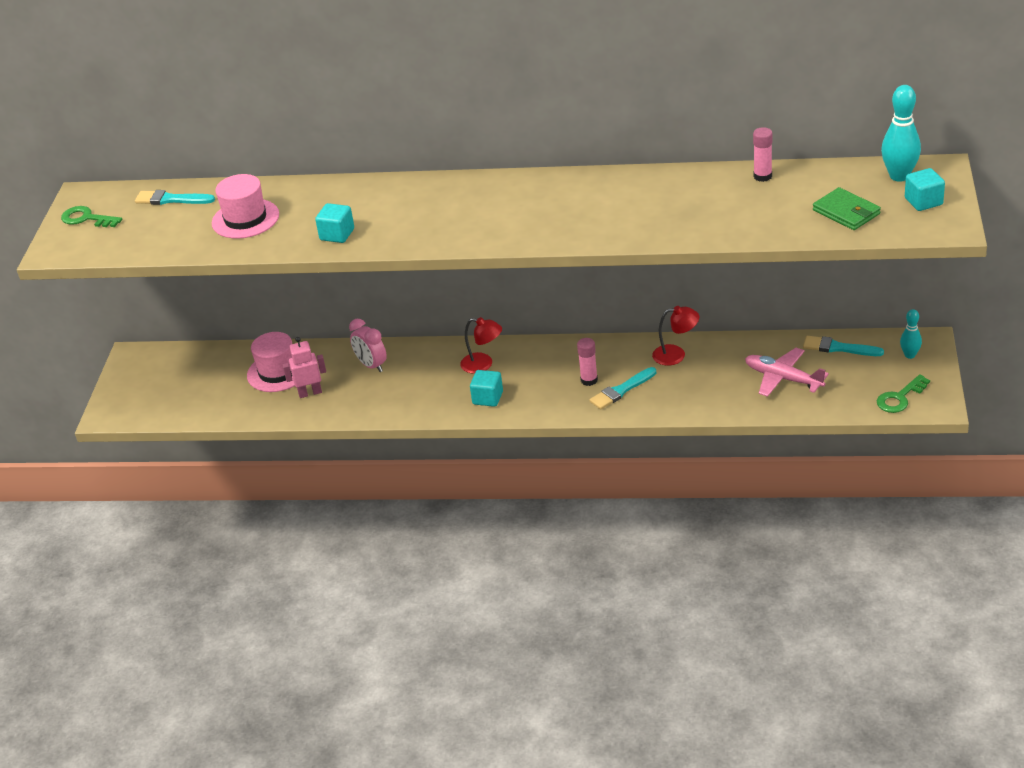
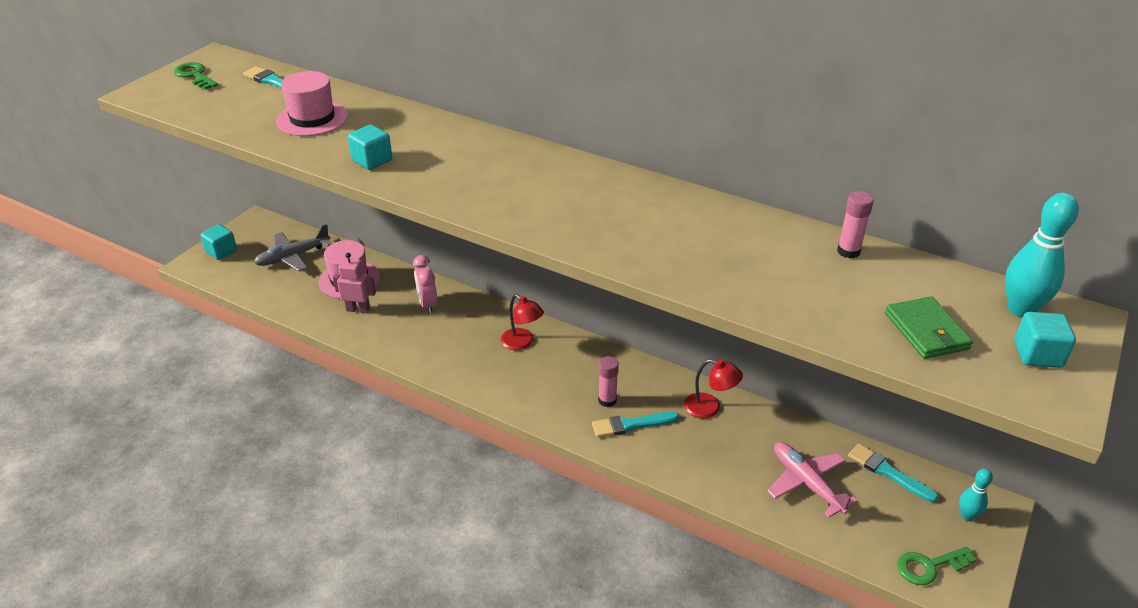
camera: 20 degrees right, 0 degrees up
turquoise cube [470,370,503,407] -> turquoise cube moved to [200,224,237,260]
none -> grey plane [254,224,332,271]

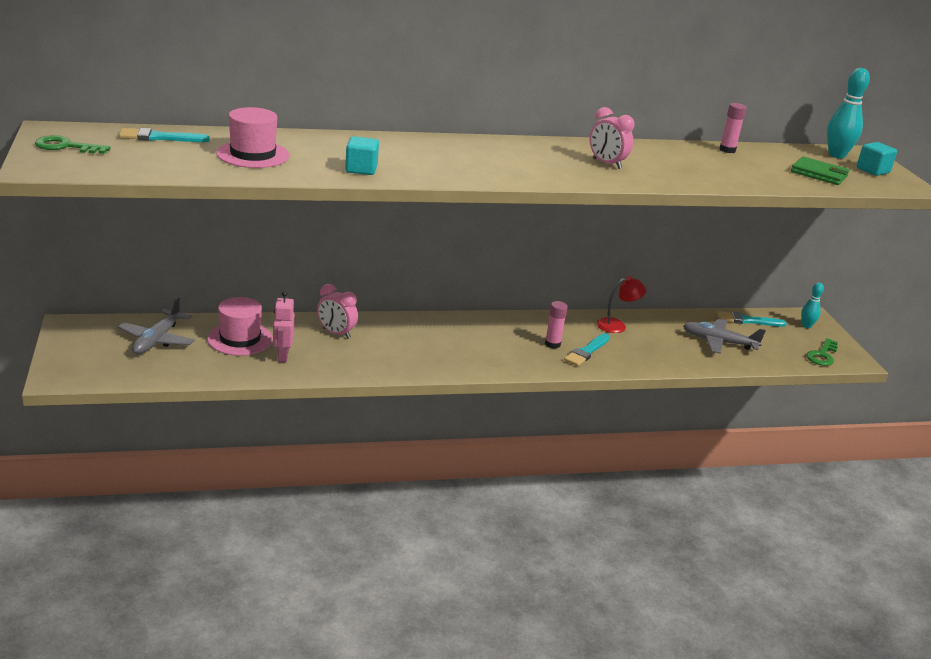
camera: 45 degrees left, 10 degrees down
turquoise cube [200,224,237,260] -> none
pink robot [333,253,376,313] -> pink robot turned 60 degrees counterclockwise [273,291,295,362]
red lamp [501,294,544,350] -> none
pink plane [767,442,858,518] -> grey plane [683,318,766,354]
none -> pink clock [590,107,635,169]

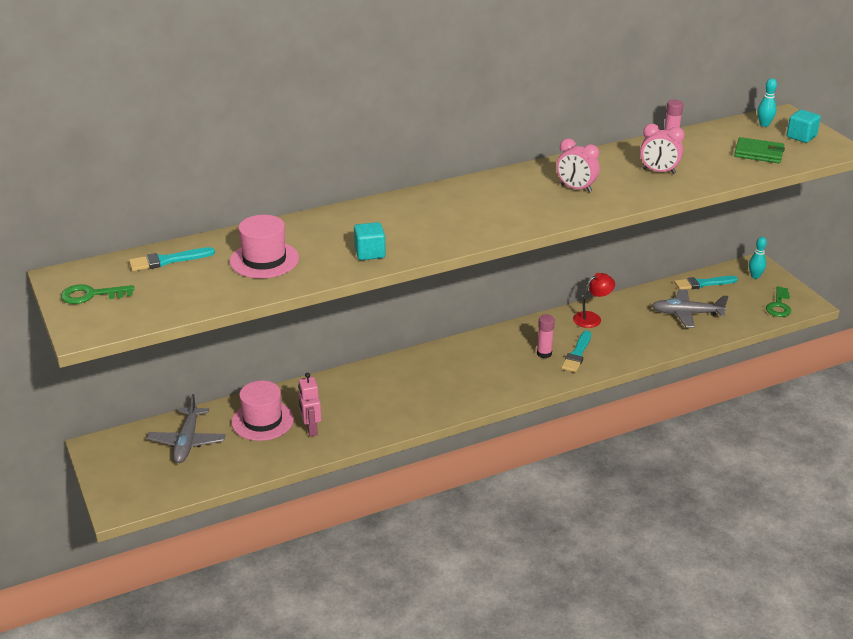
camera: 10 degrees left, 5 degrees up
pink clock [317,284,358,339] -> pink clock moved to [640,124,684,174]
turquoise bowling pin [827,68,870,158] -> turquoise bowling pin [757,78,777,127], size x0.60

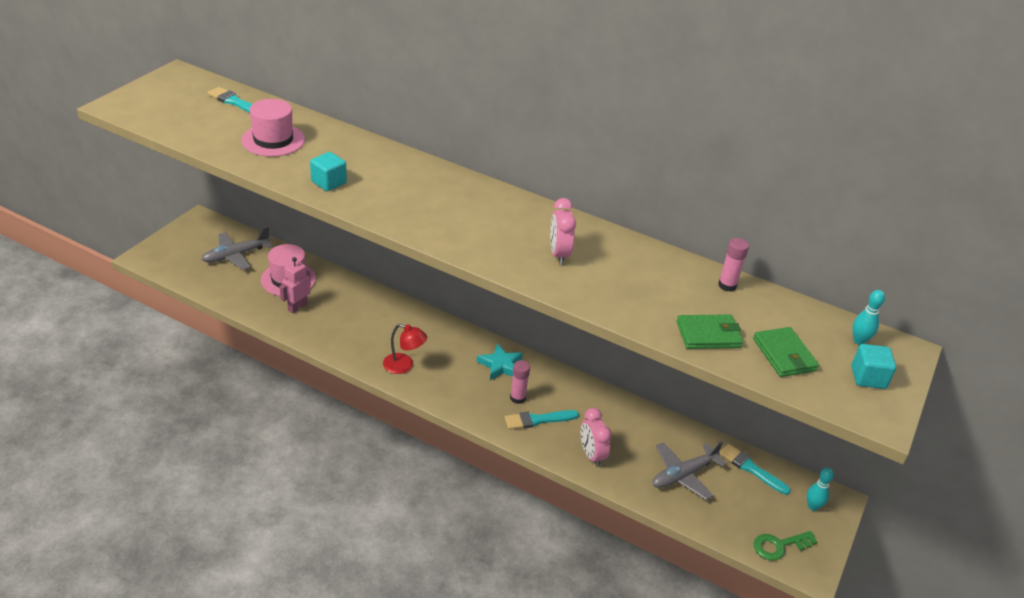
camera: 50 degrees right, 5 degrees up
green key [61,284,134,304] -> none
red lamp [573,273,615,328] -> red lamp moved to [383,324,427,374]
pink clock [640,124,684,174] -> pink clock moved to [581,408,612,467]
grey plane [652,289,728,328] -> grey plane turned 90 degrees counterclockwise [652,441,727,500]
none -> turquoise star [477,343,523,380]
none -> green wallet [677,314,743,349]

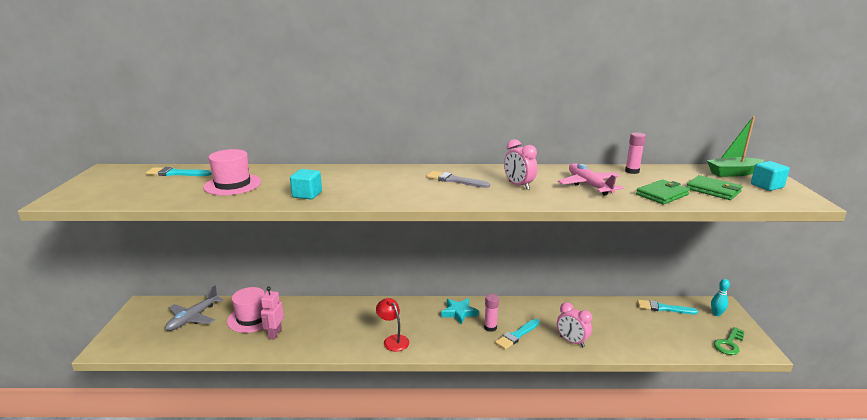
camera: 25 degrees left, 15 degrees down
red lamp [383,324,427,374] -> red lamp turned 120 degrees counterclockwise [376,298,409,351]
grey plane [652,441,727,500] -> none
turquoise bowling pin [853,290,885,345] -> green boat [707,116,764,177]
none -> grey brush [427,171,490,188]
none -> pink plane [558,163,624,196]

